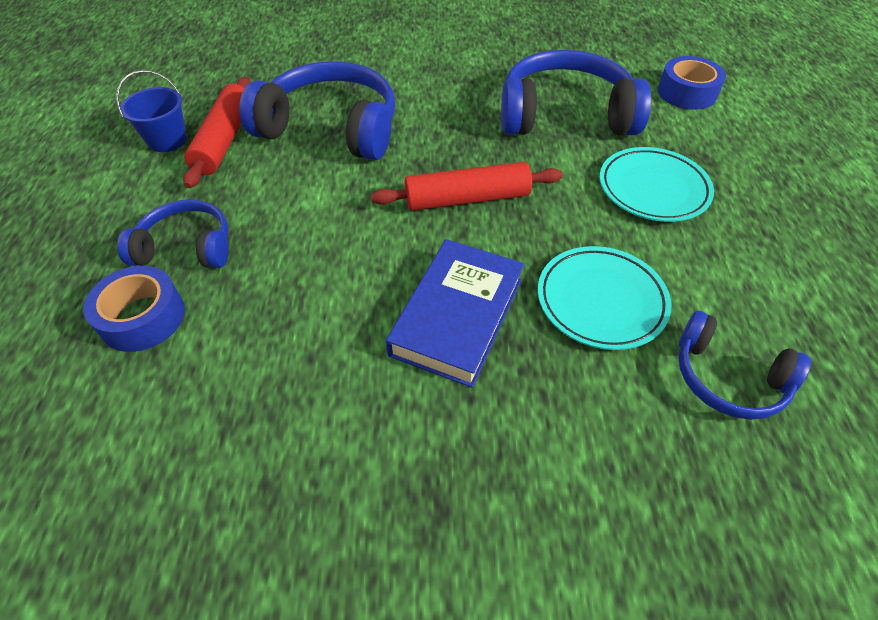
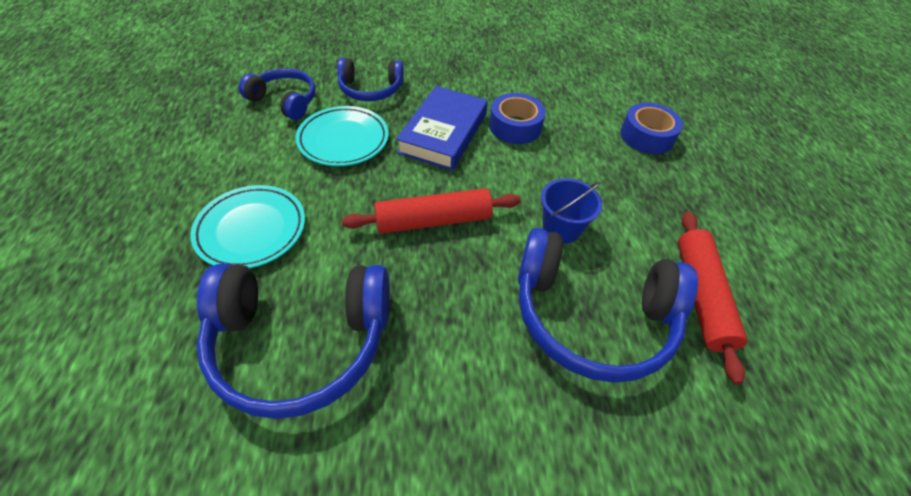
camera: 175 degrees right, 0 degrees up
blue bucket [116,70,187,152] -> blue bucket moved to [541,178,602,244]
blue headphones [117,199,229,268] -> blue headphones moved to [337,58,404,101]
blue tape [658,56,726,110] -> blue tape moved to [489,93,546,144]

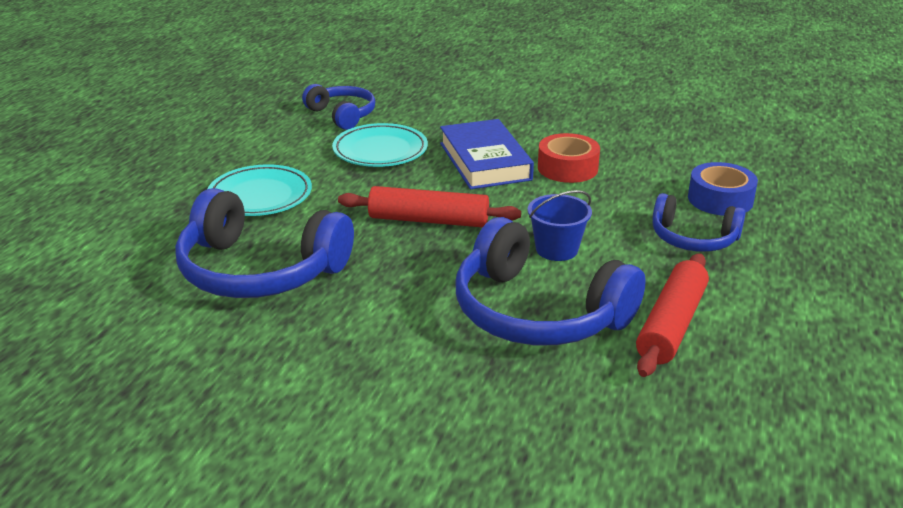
camera: 25 degrees right, 20 degrees down
blue headphones [337,58,404,101] -> blue headphones moved to [653,193,746,252]
blue book [396,86,488,171] -> blue book turned 60 degrees counterclockwise [440,119,534,189]
blue tape [489,93,546,144] -> red tape [538,133,600,183]

